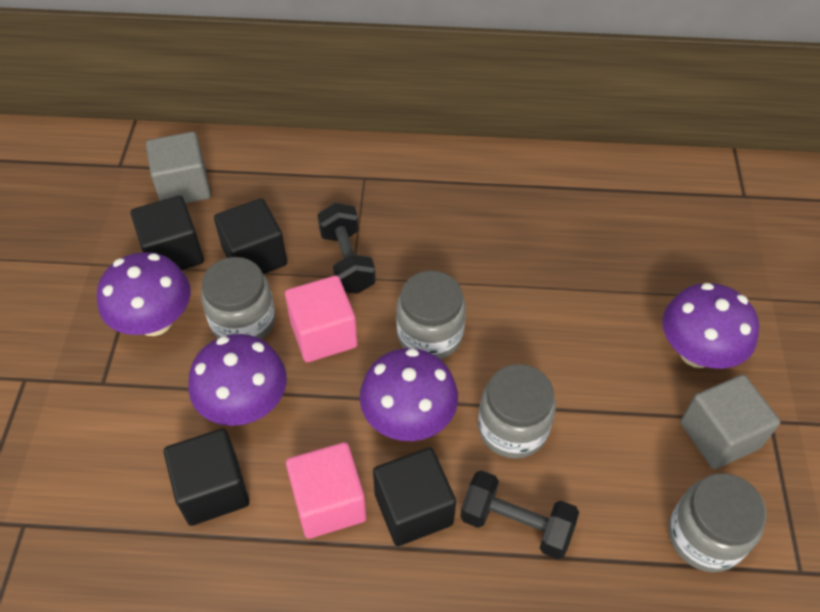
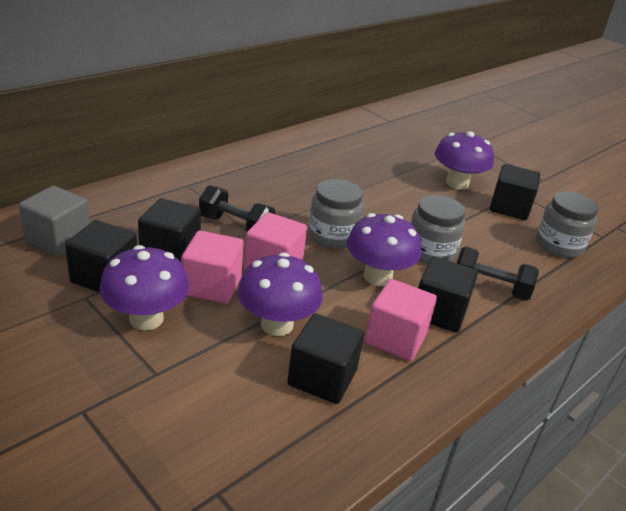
camera: 50 degrees left, 20 degrees down
grey jar [201,257,275,340] -> pink cube [181,231,243,304]
black dumbbell [460,470,579,559] -> black dumbbell turned 45 degrees clockwise [457,247,539,301]
grey cube [680,374,780,469] -> black cube [490,164,540,220]

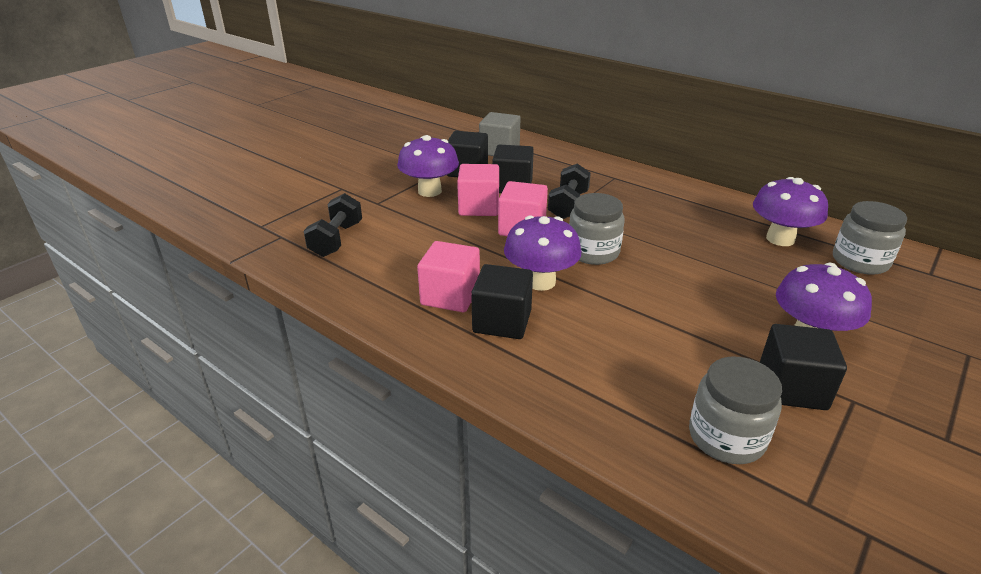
camera: 85 degrees right, 0 degrees up
purple mushroom [238,252,323,336] -> purple mushroom moved to [753,177,828,246]
black cube [287,313,364,404] -> none
grey jar [410,195,465,264] -> grey jar moved to [833,201,907,275]
black dumbbell [457,247,539,301] -> black dumbbell moved to [304,193,362,257]

